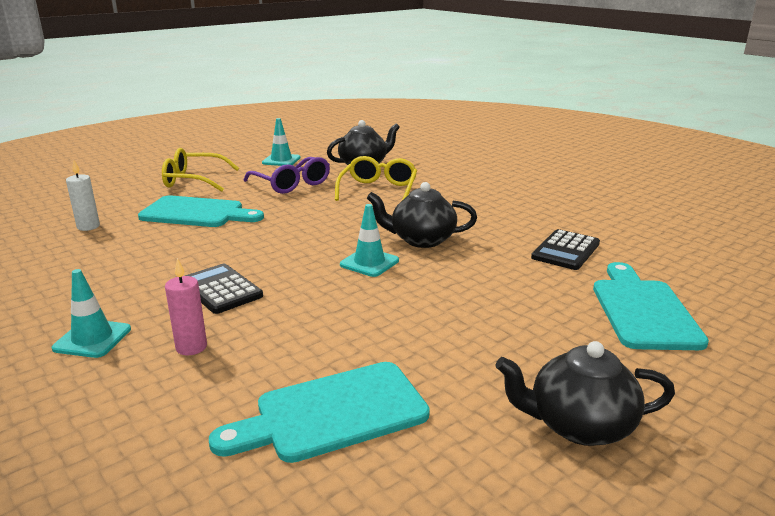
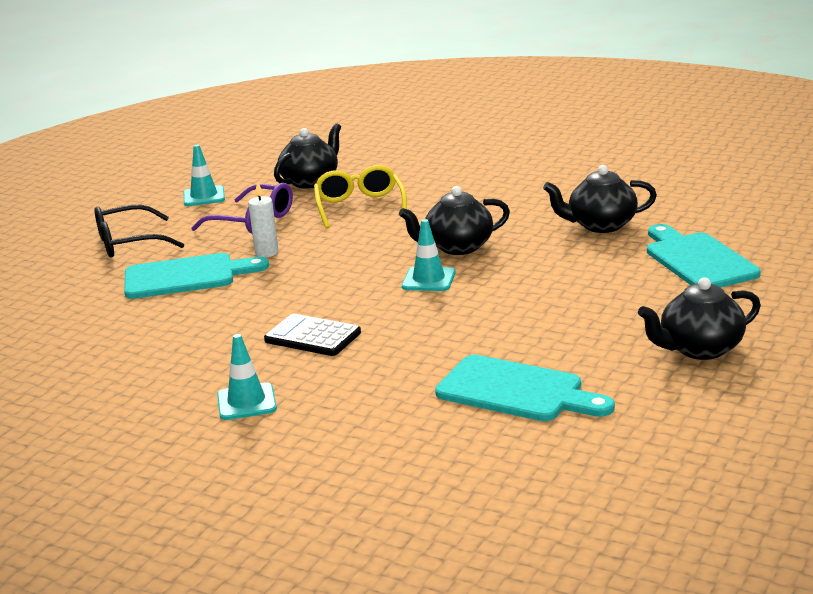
camera: 20 degrees left, 0 degrees up
white candle [66,159,100,231] -> white candle moved to [248,181,279,257]
yellow glasses [162,148,239,192] -> black glasses [95,204,184,258]
pink candle [165,258,207,356] -> none
turquoise cutting board [209,362,430,463] -> turquoise cutting board turned 105 degrees counterclockwise [435,355,615,421]
black calculator [531,229,600,270] -> black teapot [543,165,657,233]

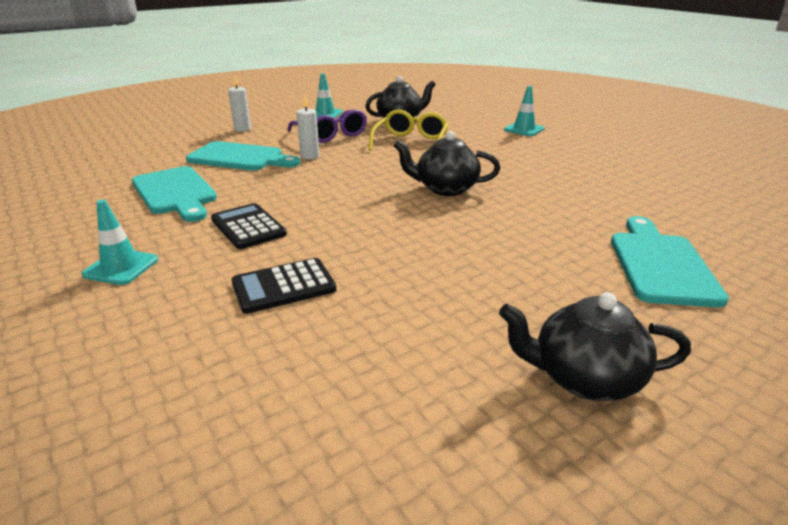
camera: 25 degrees right, 5 degrees up
black glasses [95,204,184,258] -> white candle [228,74,251,132]
turquoise traffic cone [402,219,456,291] -> turquoise traffic cone moved to [504,86,544,136]
turquoise cutting board [435,355,615,421] -> turquoise cutting board moved to [132,166,217,222]
black teapot [543,165,657,233] -> none
none -> black calculator [231,258,336,314]

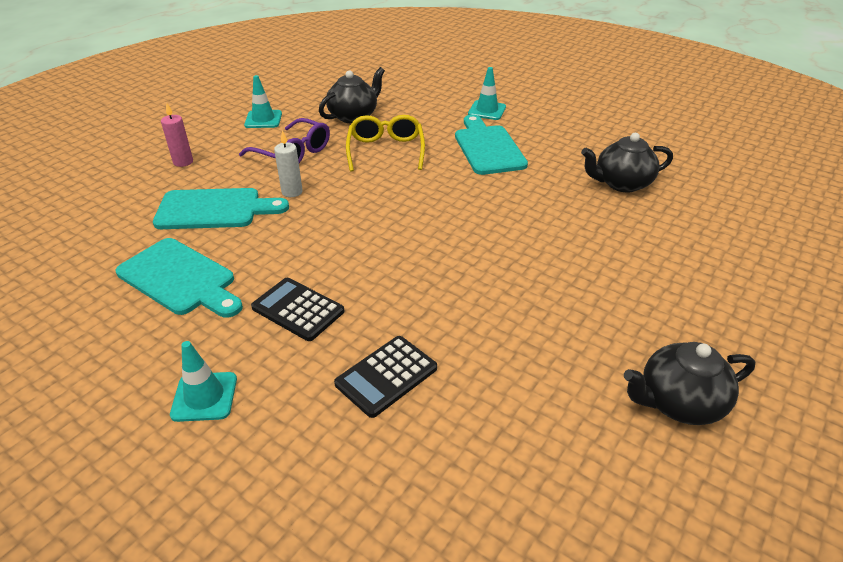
camera: 20 degrees left, 10 degrees up
white candle [228,74,251,132] -> pink candle [161,102,193,167]
black teapot [394,131,500,196] -> black teapot moved to [581,133,673,193]
turquoise cutting board [611,216,729,307] -> turquoise cutting board moved to [455,115,528,175]

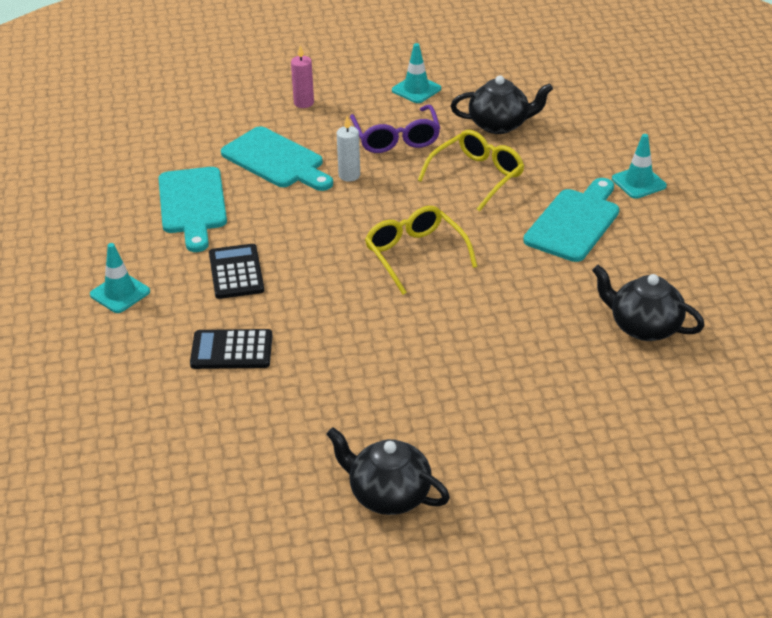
camera: 45 degrees right, 0 degrees up
none -> yellow glasses [365,206,478,295]

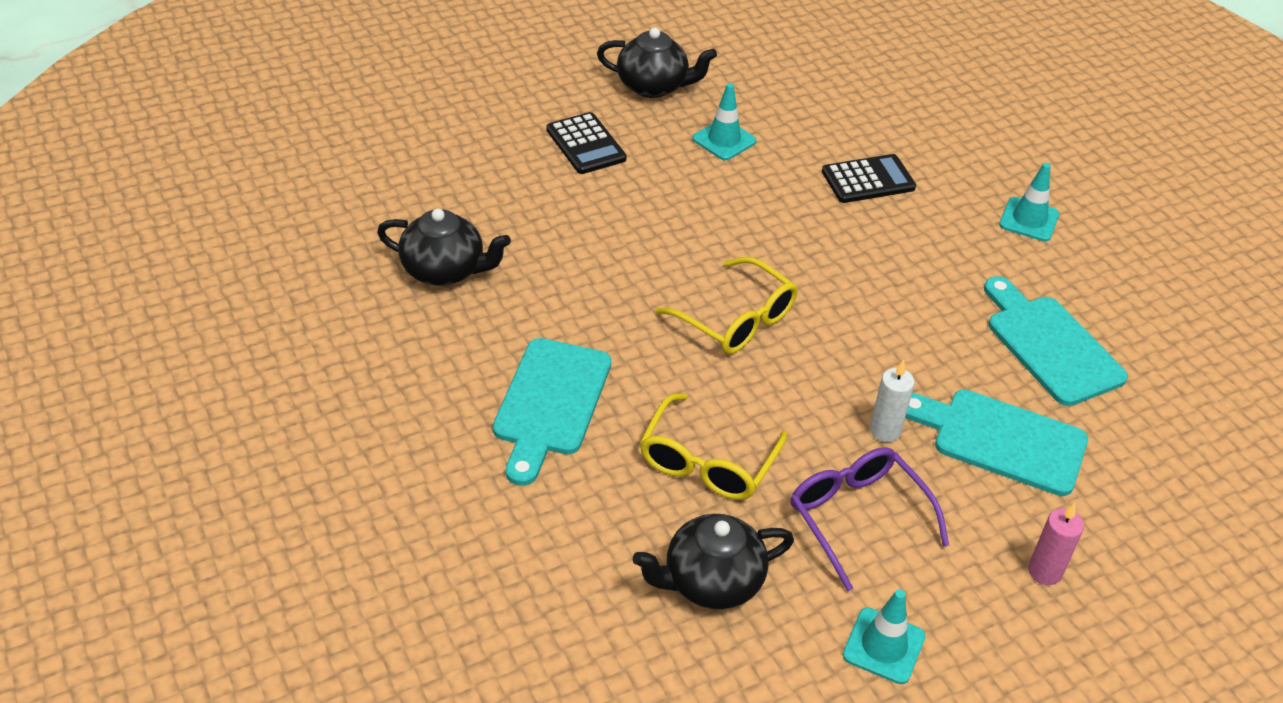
camera: 160 degrees right, 5 degrees up
black calculator [209,244,264,299] -> black calculator moved to [546,112,627,174]
turquoise traffic cone [612,134,667,199] -> turquoise traffic cone moved to [692,83,756,160]

